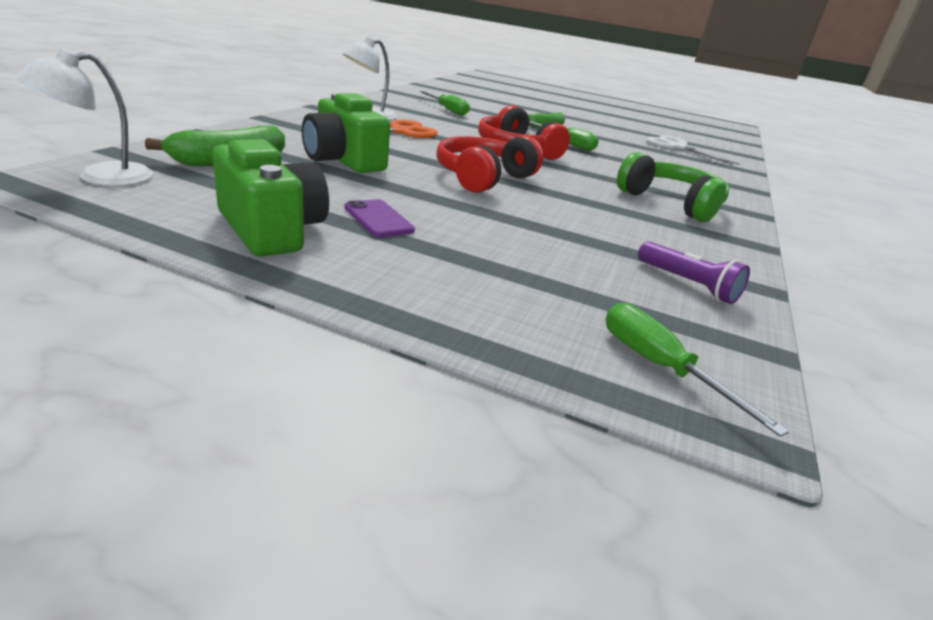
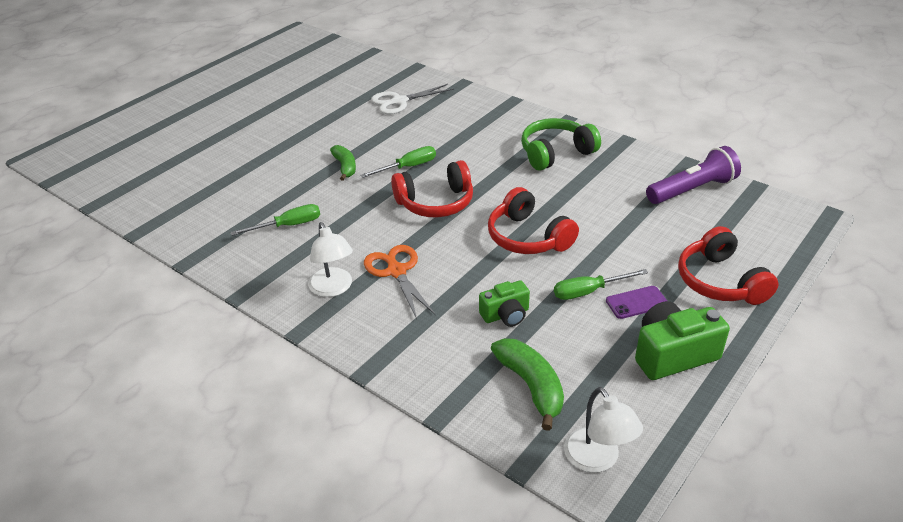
camera: 70 degrees left, 10 degrees up
green camera [302,93,390,173] -> green camera [479,280,530,327], size x0.62
green screwdriver [606,303,789,437] -> green screwdriver moved to [554,269,648,300]
purple flashlight [638,241,750,304] -> purple flashlight [646,146,741,204], size x1.63
none -> red headphones [678,226,779,305]

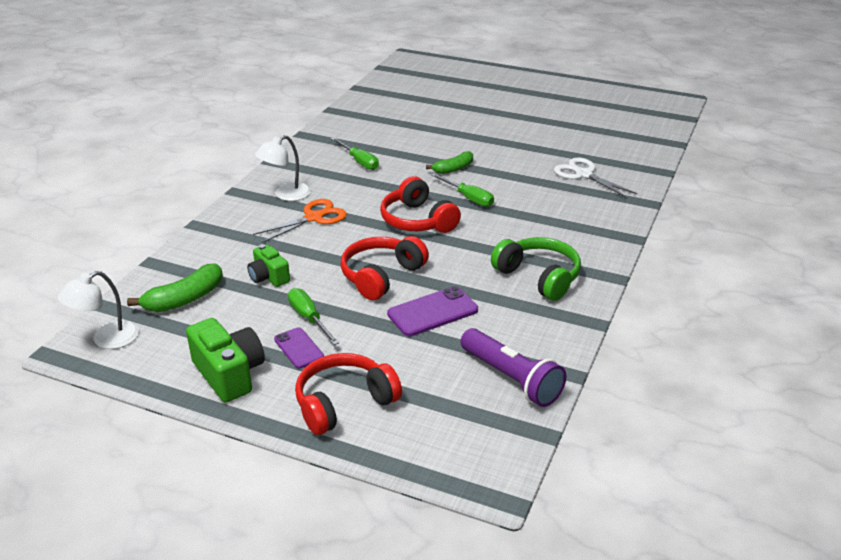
camera: 75 degrees right, 5 degrees down
none -> purple phone [387,286,478,336]

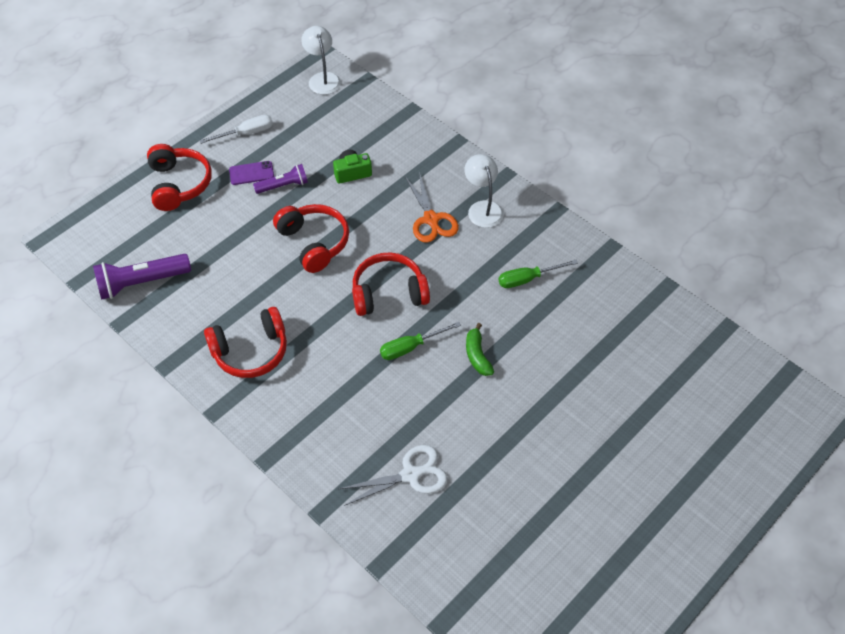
camera: 110 degrees right, 20 degrees up
green banana [127,263,223,312] -> none
green camera [186,318,265,403] -> white screwdriver [199,115,273,144]
green screwdriver [288,288,339,345] -> purple flashlight [253,164,308,194]
purple phone [387,286,478,336] -> none
green headphones [491,237,581,301] -> red headphones [204,307,287,378]

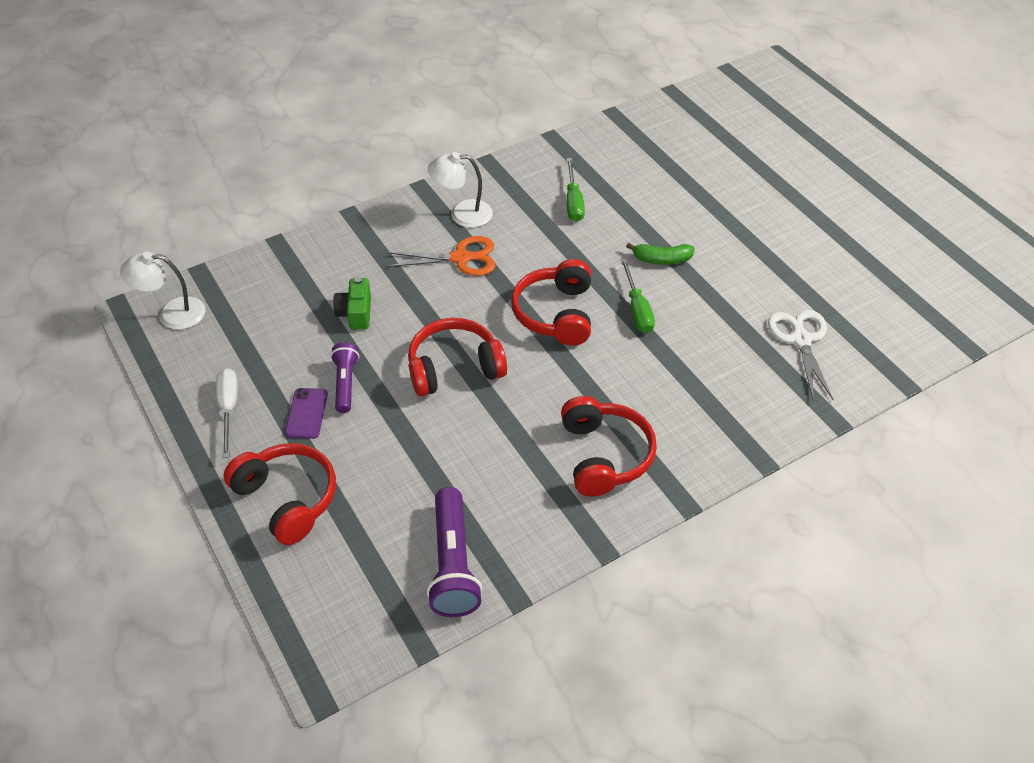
camera: 75 degrees left, 5 degrees down
red headphones [147,144,212,211] -> red headphones turned 45 degrees clockwise [224,443,336,545]

